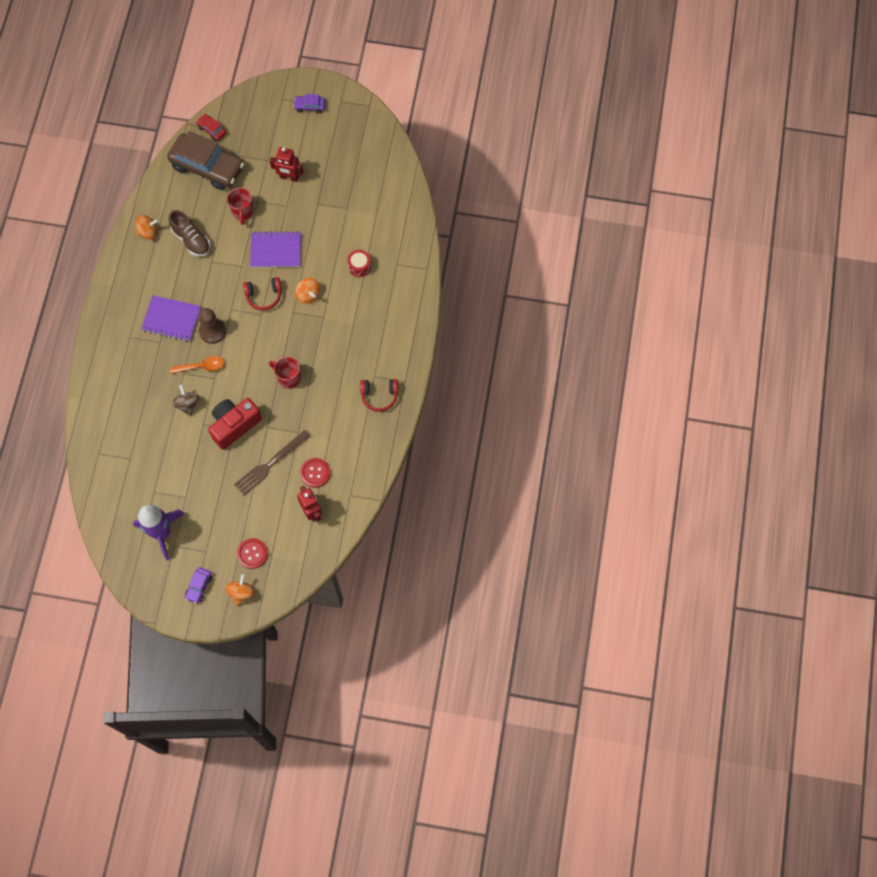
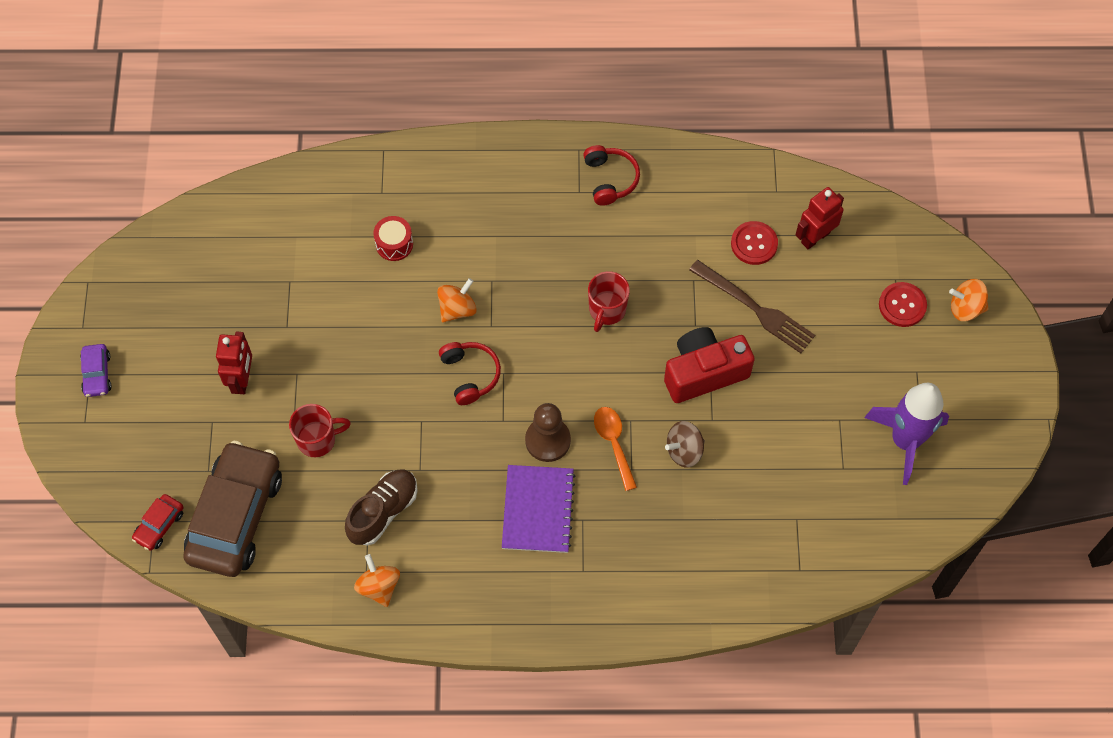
camera: 100 degrees left, 5 degrees down
purple car [185,567,212,604] -> none
red camera [208,398,262,450] -> red camera turned 120 degrees clockwise [664,327,755,403]
purple notebook [250,231,301,268] -> none

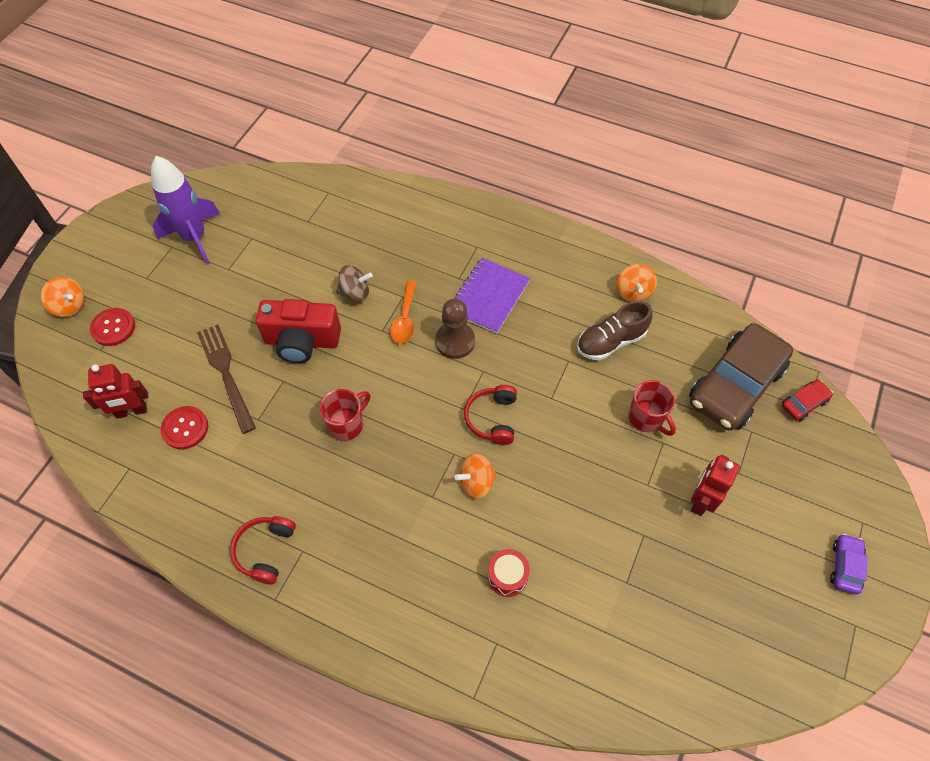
camera: 155 degrees left, 5 degrees down
red mug [289,404,351,457] -> red mug turned 135 degrees counterclockwise [628,380,676,436]

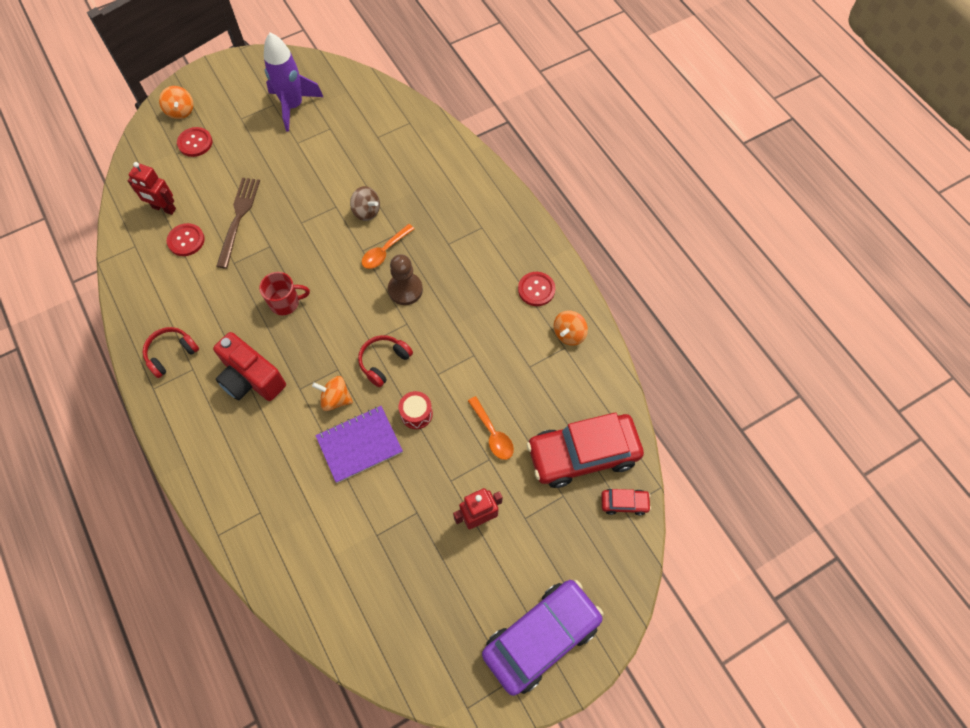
camera: 35 degrees right, 5 degrees up
red camera [256,299,341,363] -> red camera moved to [213,332,286,401]
purple notebook [453,258,530,334] -> purple notebook moved to [316,406,403,483]
red drum [488,549,530,597] -> red drum moved to [399,391,433,429]
brown shoe [577,301,653,361] -> none
red mug [628,380,676,436] -> orange spoon [468,396,514,460]
brown car [689,323,793,431] -> red car [527,412,644,488]
purple car [830,534,868,594] -> purple car [482,580,603,696], size x2.33
none -> red button [518,272,556,306]

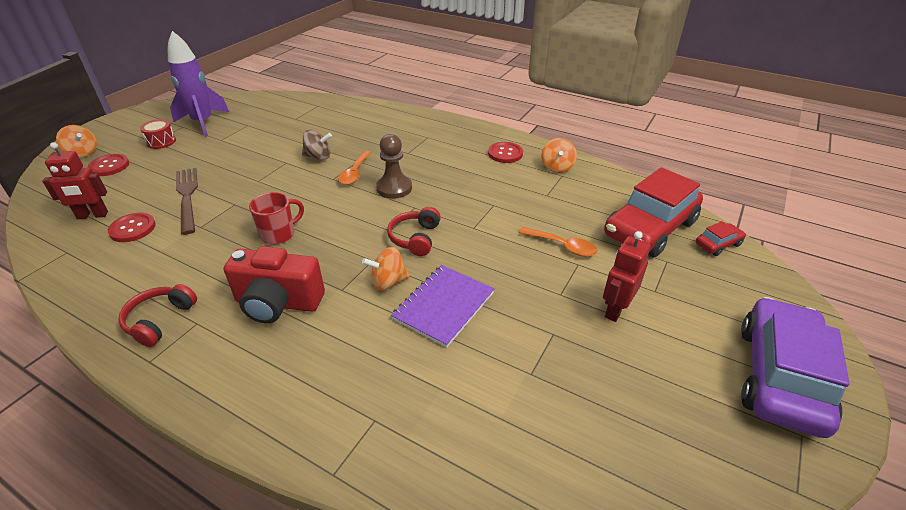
camera: 30 degrees left, 25 degrees down
red drum [399,391,433,429] -> red drum moved to [140,119,176,149]

